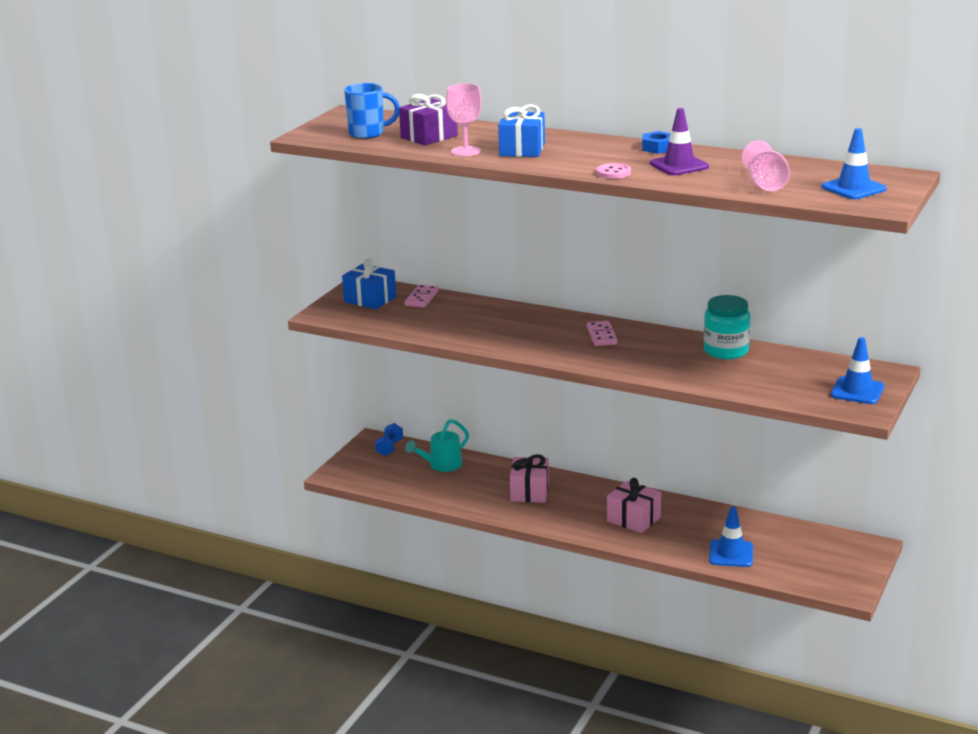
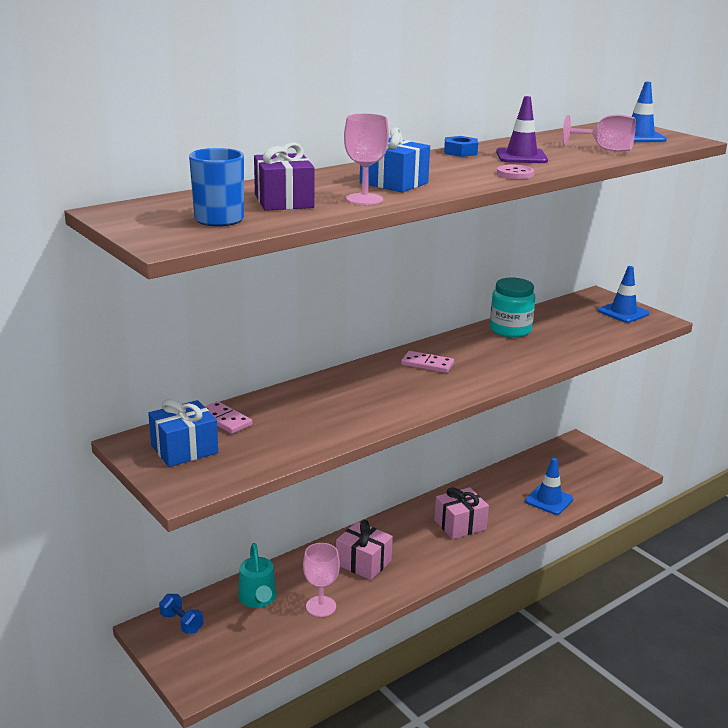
camera: 65 degrees left, 0 degrees up
none -> pink goblet [303,543,340,617]

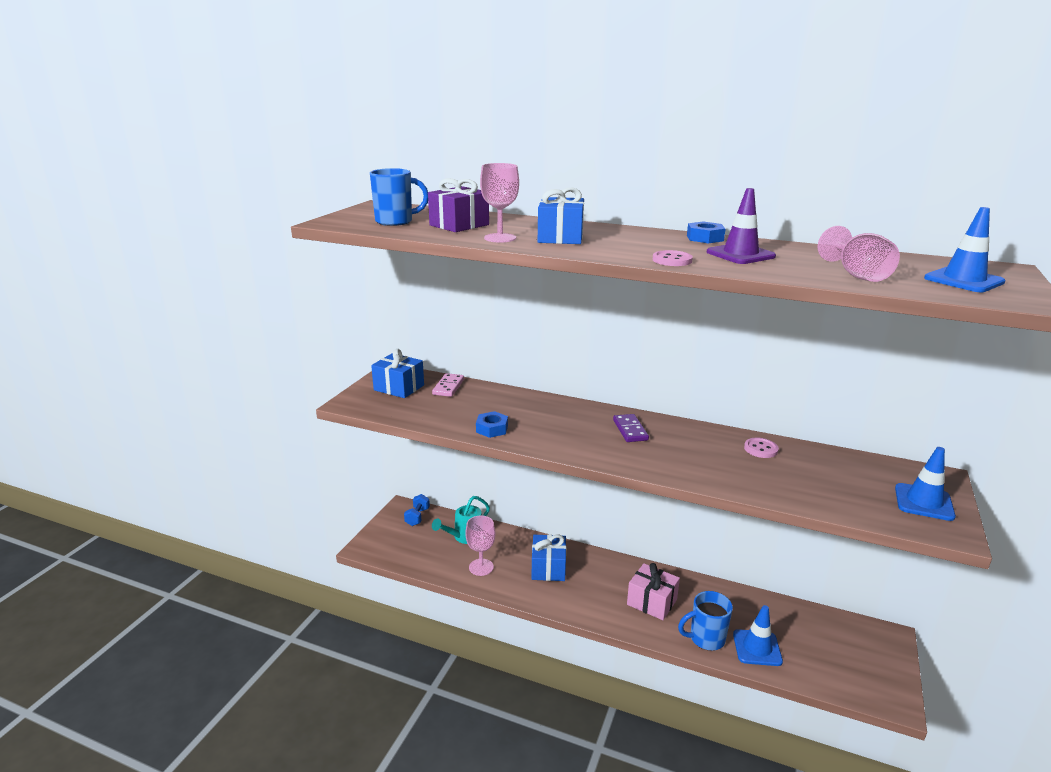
camera: 60 degrees right, 0 degrees up
pink gift [336,520,393,580] -> blue gift [531,535,566,581]
pink domino [401,351,454,373] -> purple domino [613,414,649,442]
turquoise jar [490,278,535,338] -> pink button [744,438,779,458]
none -> blue nut [476,411,508,438]
none -> blue mug [678,591,733,651]

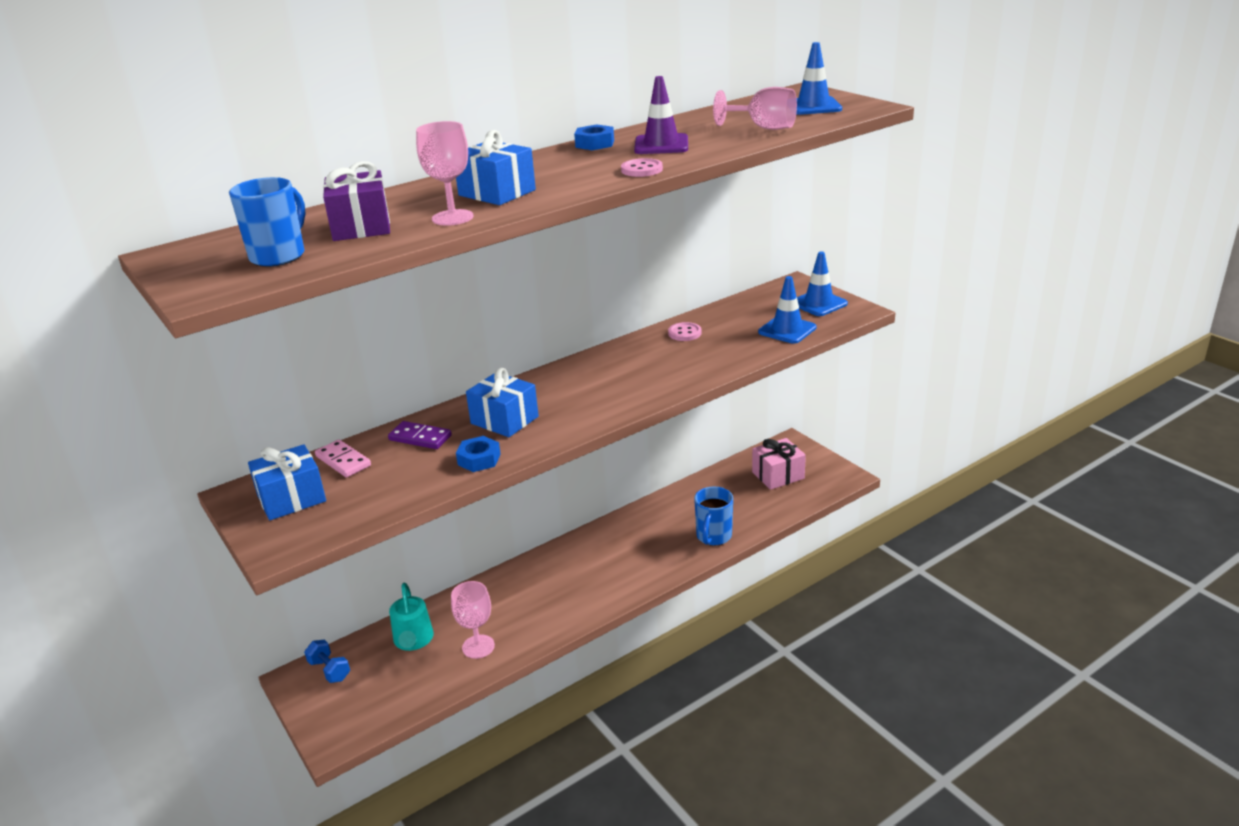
camera: 55 degrees left, 5 degrees up
blue gift [531,535,566,581] -> blue gift moved to [466,368,539,437]
purple domino [613,414,649,442] -> purple domino moved to [388,421,452,449]
pink gift [627,563,680,620] -> pink gift moved to [752,438,806,490]
blue traffic cone [733,605,783,666] -> blue traffic cone moved to [758,276,817,344]

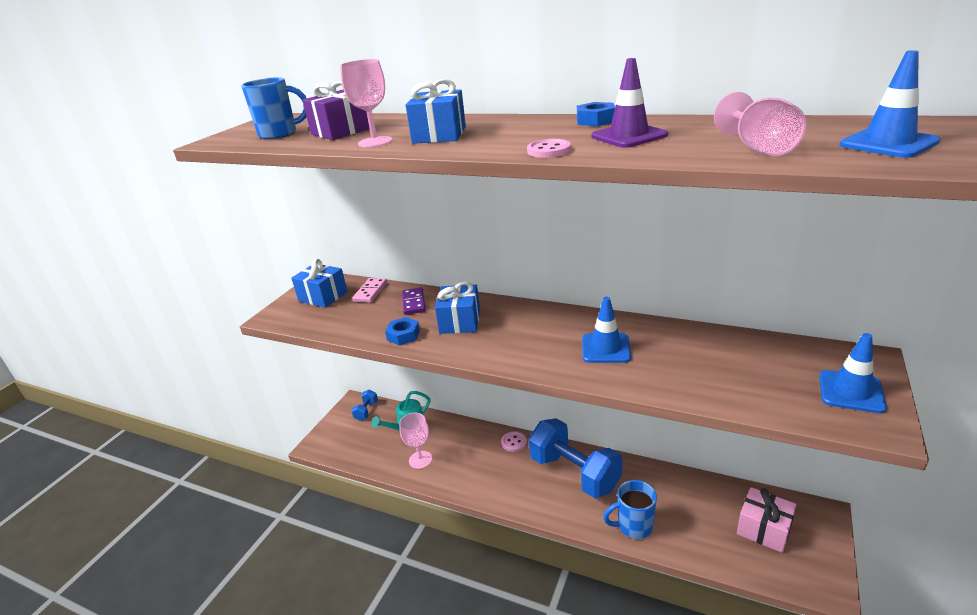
camera: 60 degrees right, 0 degrees up
pink button [668,322,702,341] -> pink button moved to [501,431,527,452]
blue traffic cone [758,276,817,344] -> blue traffic cone moved to [582,297,631,363]
none -> blue dumbbell [529,418,622,498]

